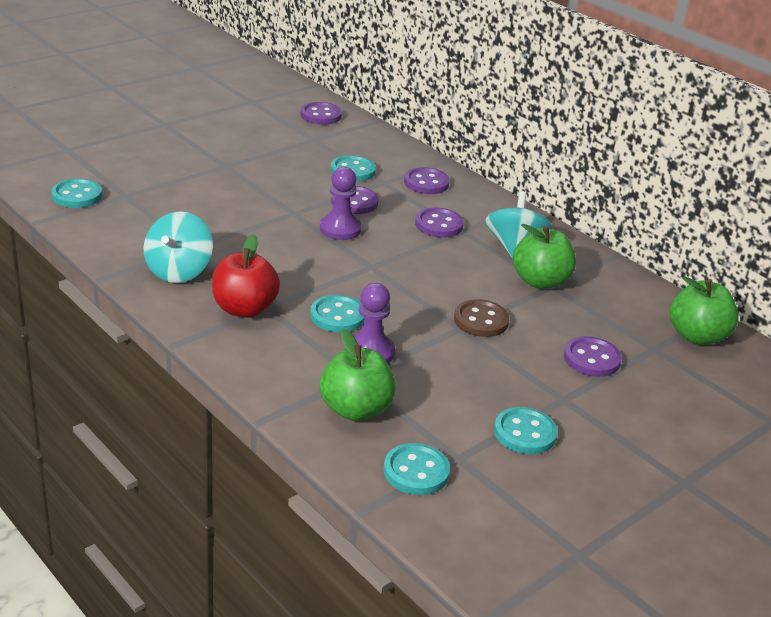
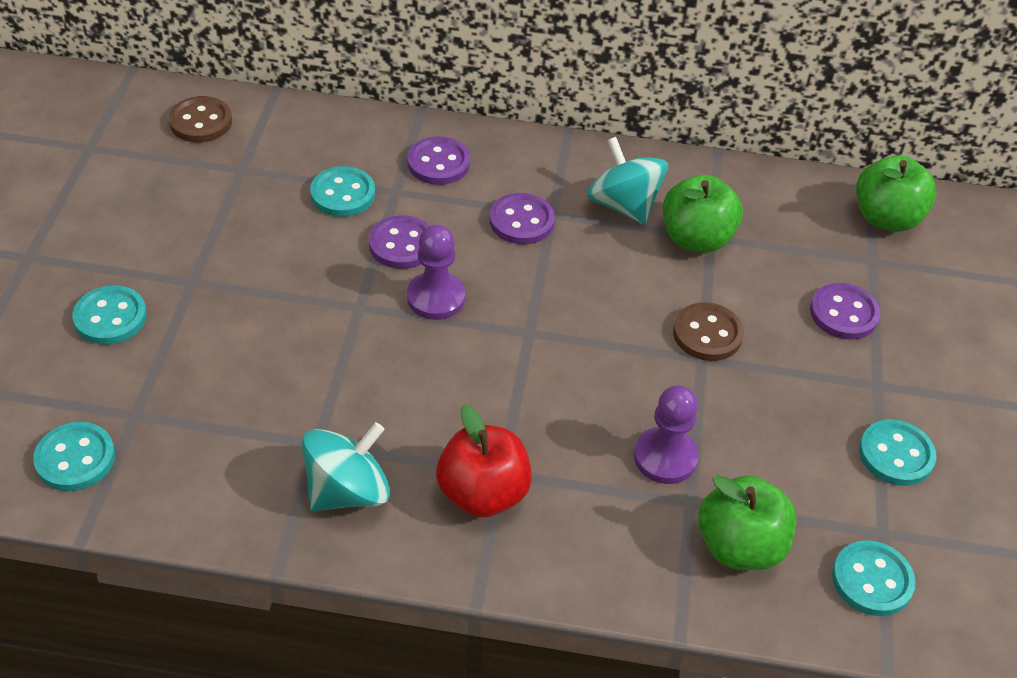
camera: 40 degrees left, 15 degrees up
turquoise spinning top [143,211,213,283] -> turquoise spinning top turned 105 degrees counterclockwise [302,422,390,511]
purple button [301,102,342,125] -> brown button [169,96,232,142]
turquoise button [310,295,365,333] -> turquoise button moved to [72,285,147,345]

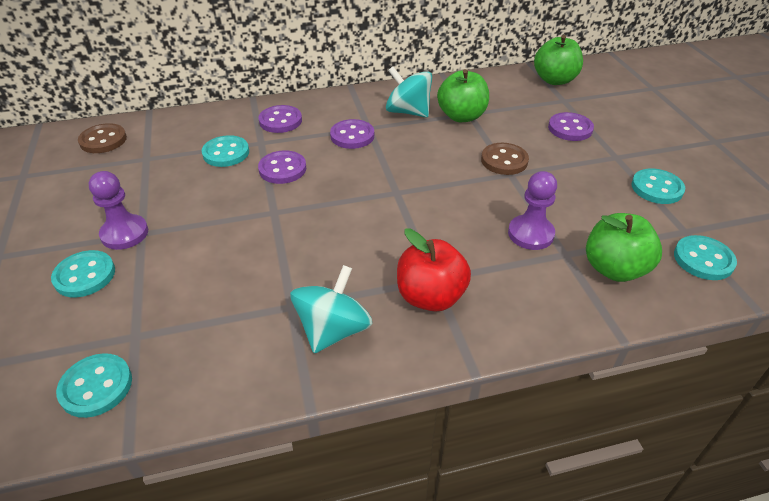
camera: 20 degrees left, 5 degrees down
purple pawn [407,225,465,320] -> purple pawn moved to [89,171,148,250]

